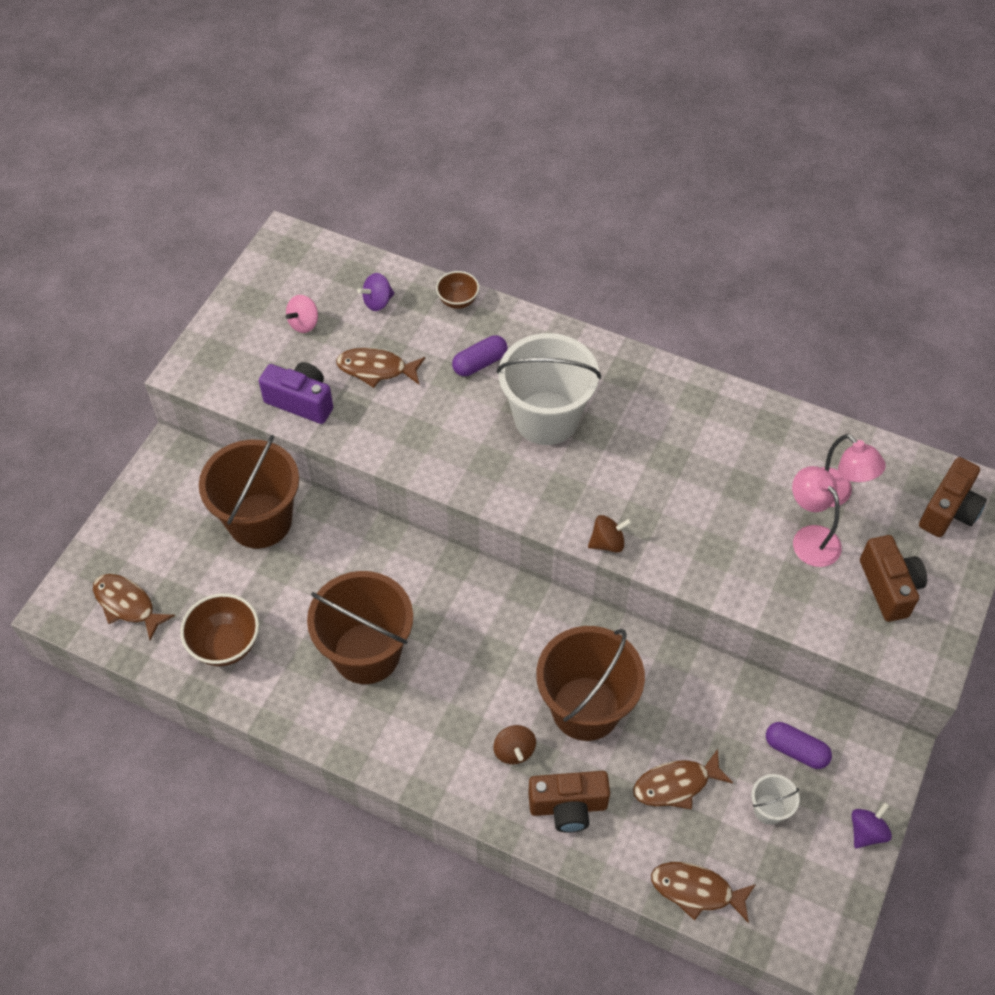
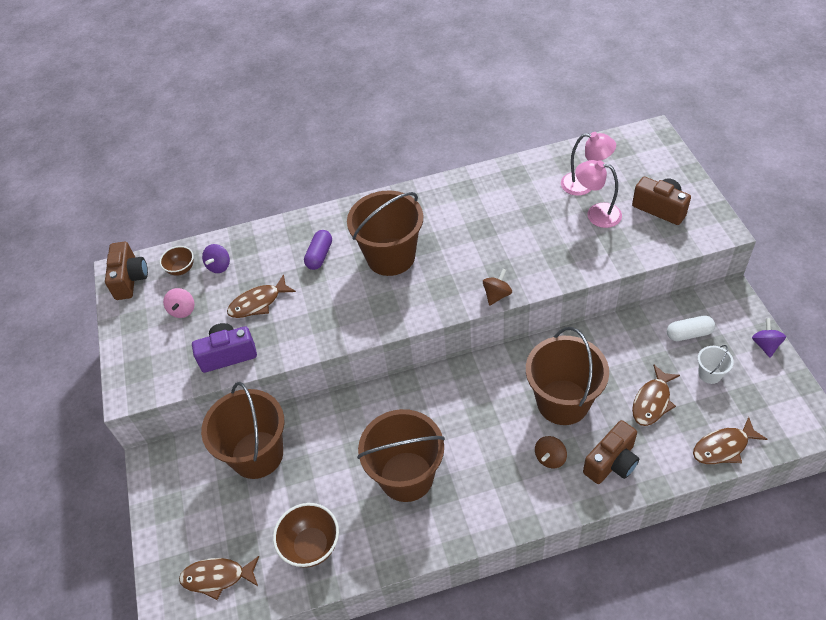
camera: 35 degrees left, 5 degrees down
brown bowl [436,271,479,309] -> brown bowl moved to [160,246,194,276]
brown spinning top [493,725,536,764] -> brown spinning top turned 90 degrees clockwise [535,436,567,468]
white bucket [497,333,601,445] -> brown bucket [347,191,423,276]
purple capsule [766,722,832,769] -> white capsule [667,316,715,341]
brown camera [919,457,987,537] -> brown camera moved to [105,242,148,300]

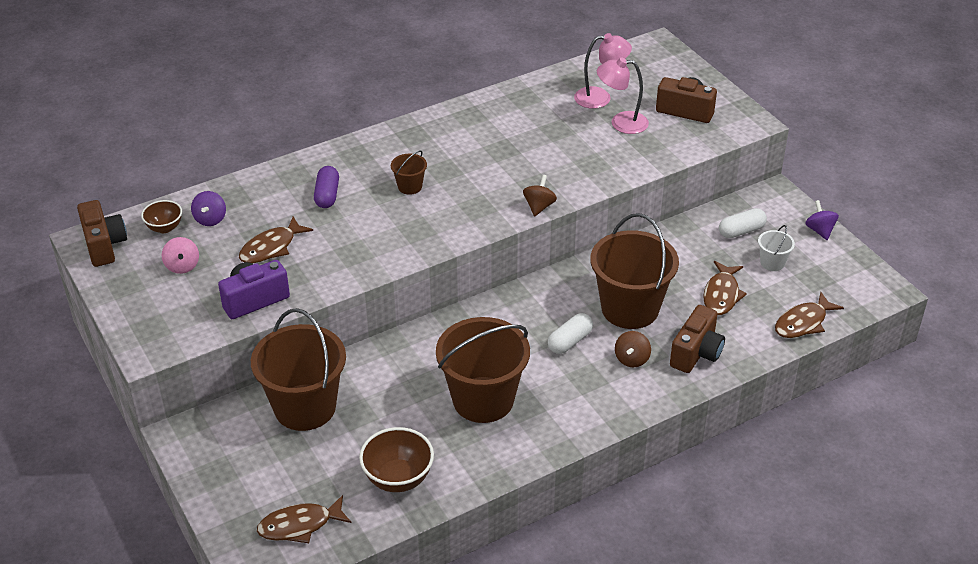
camera: 20 degrees left, 10 degrees down
brown bucket [347,191,423,276] -> brown bucket [391,150,427,195], size x0.43
none -> white capsule [548,313,593,354]

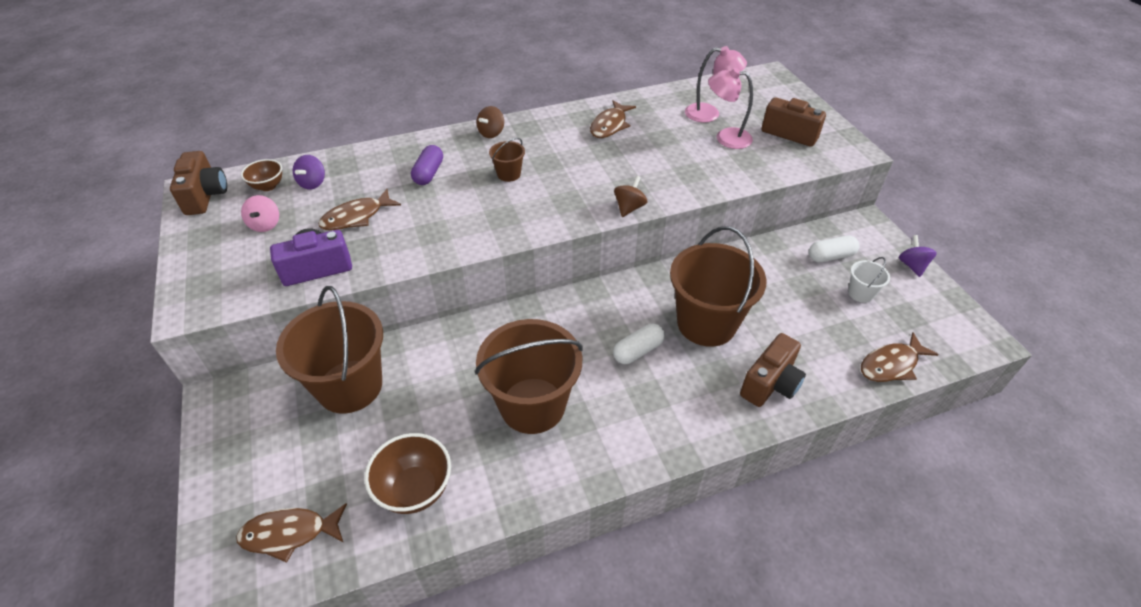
camera: 10 degrees right, 5 degrees up
brown spinning top [615,331,651,367] -> brown spinning top moved to [477,106,504,138]
brown fish [703,261,747,315] -> brown fish moved to [590,100,636,138]

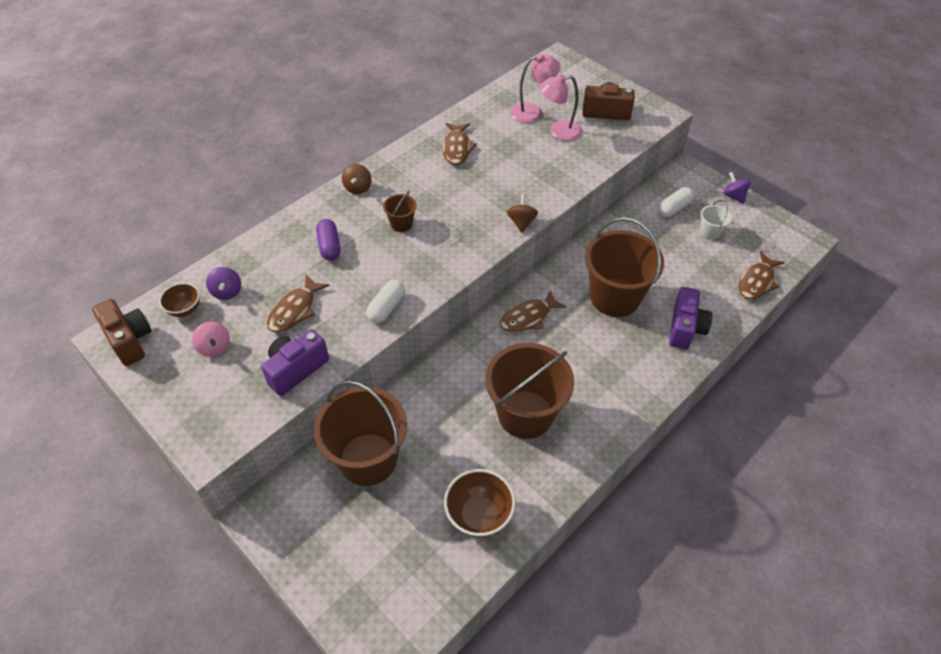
camera: 25 degrees left, 5 degrees up
brown fish [236,504,347,563] -> brown fish moved to [500,290,566,332]
white capsule [613,324,665,364] -> white capsule moved to [366,280,405,323]
brown camera [740,333,806,407] -> purple camera [669,287,713,349]

